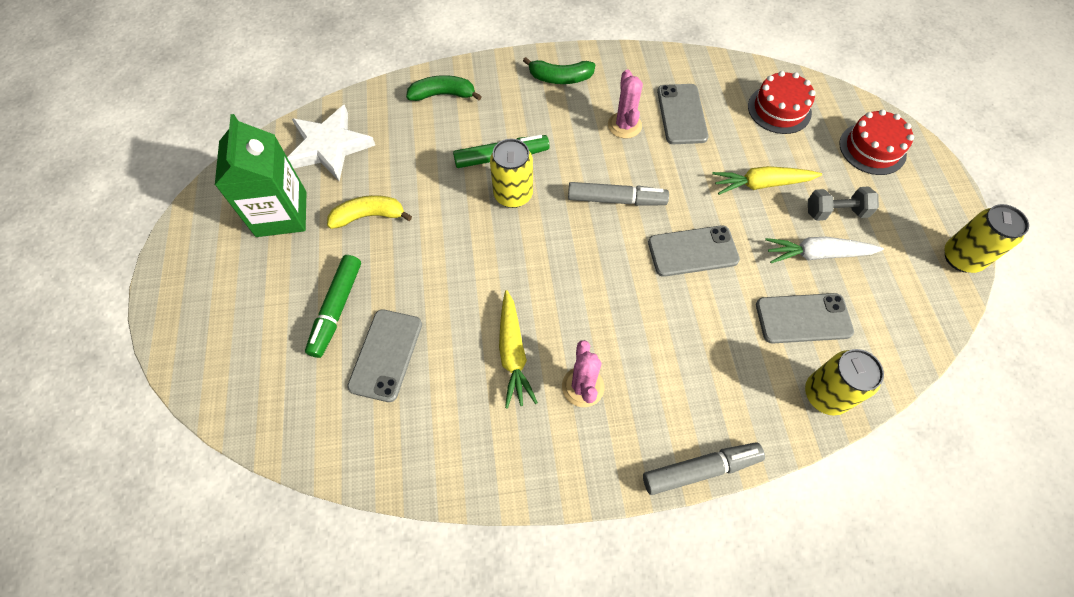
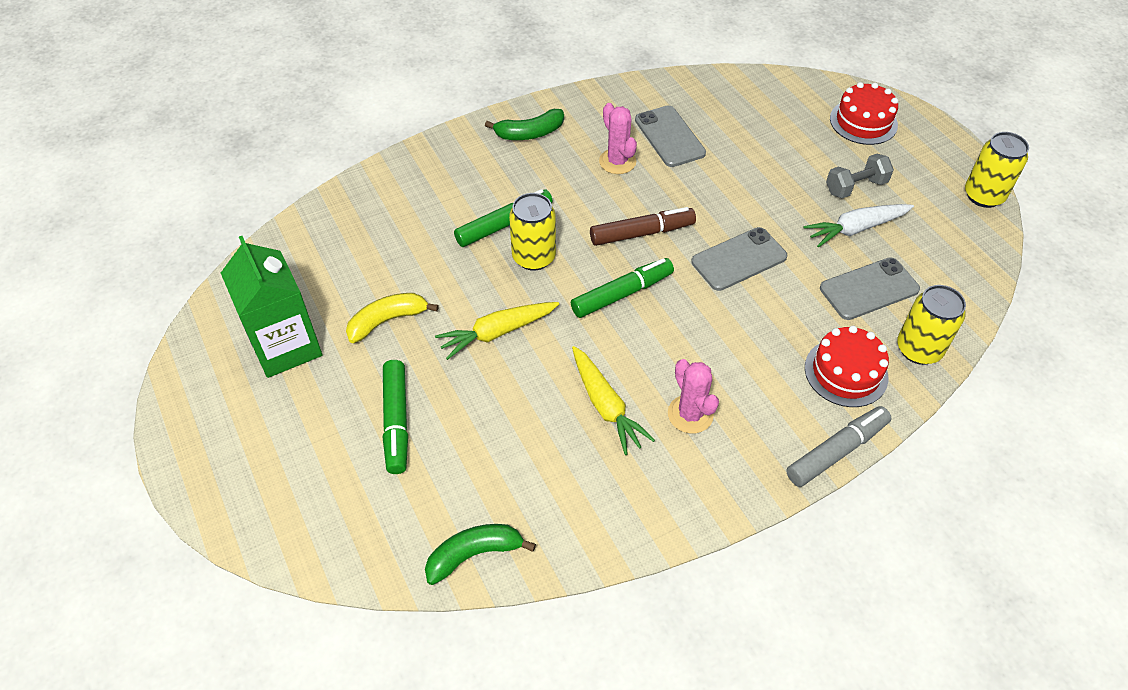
camera: 20 degrees left, 10 degrees down
white star [287,105,375,181] -> none
grey phone [347,309,422,402] -> none
green banana [406,75,482,101] -> green banana moved to [425,524,536,585]
grey marker [568,182,669,206] -> brown marker [590,207,696,246]
yellow carrot [712,166,822,195] -> yellow carrot moved to [435,302,559,360]
red cake [748,71,816,134] -> red cake moved to [805,326,889,407]
none -> green marker [571,258,674,318]

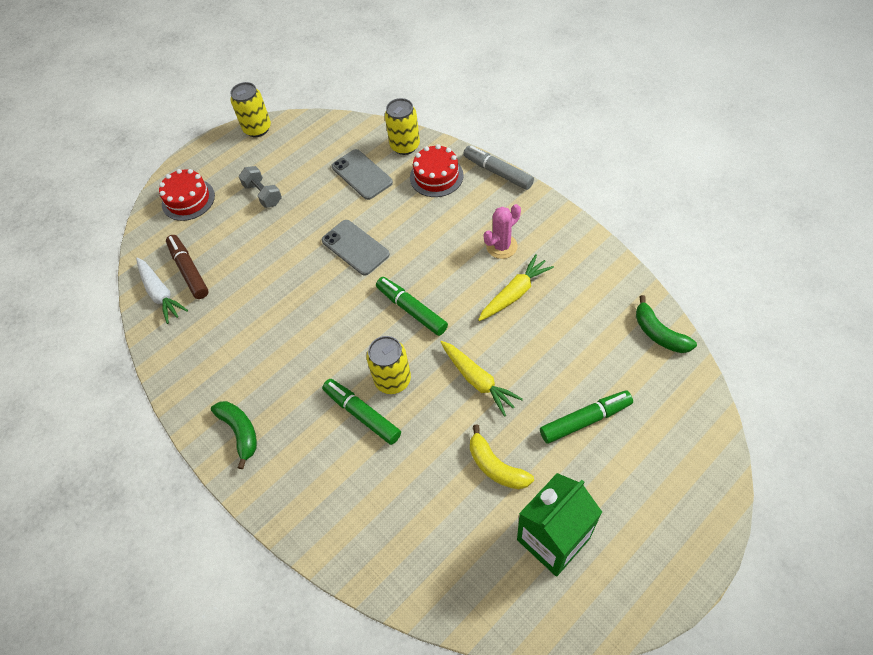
camera: 100 degrees left, 5 degrees up
brown marker [590,207,696,246] -> brown marker moved to [166,235,209,299]
pink cactus [599,103,637,174] -> none
grey phone [635,105,706,167] -> none
white carrot [803,204,914,247] -> white carrot moved to [136,257,188,324]

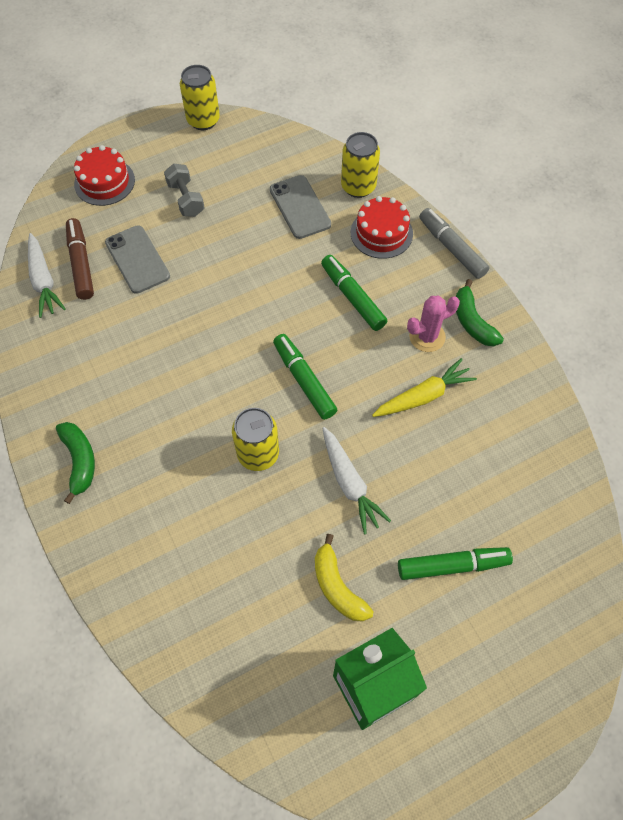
camera: 10 degrees right, 5 degrees up
grey phone [322,220,390,275] -> grey phone moved to [105,225,170,294]
green marker [322,379,401,445] -> green marker moved to [321,255,387,331]
yellow carrot [441,341,523,417] -> white carrot [322,427,391,534]
green banana [636,295,697,353] -> green banana moved to [456,279,504,346]

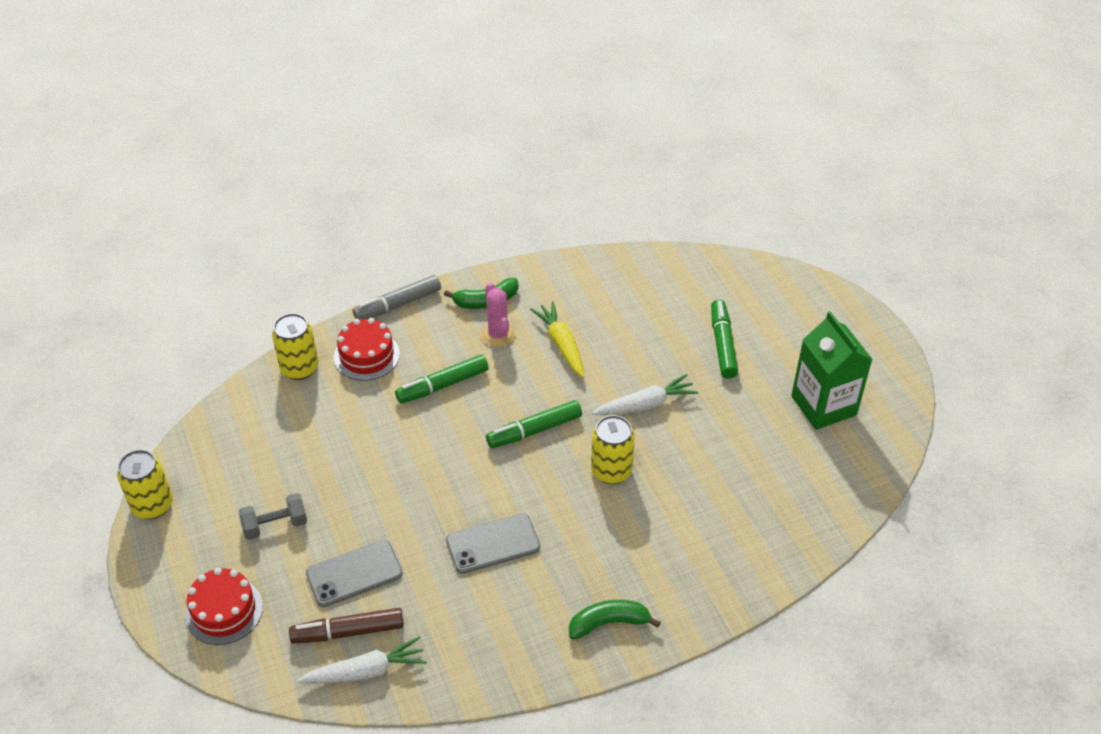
camera: 85 degrees left, 15 degrees down
grey phone [270,175,331,239] -> grey phone moved to [446,513,540,574]
yellow banana [315,534,374,622] -> none

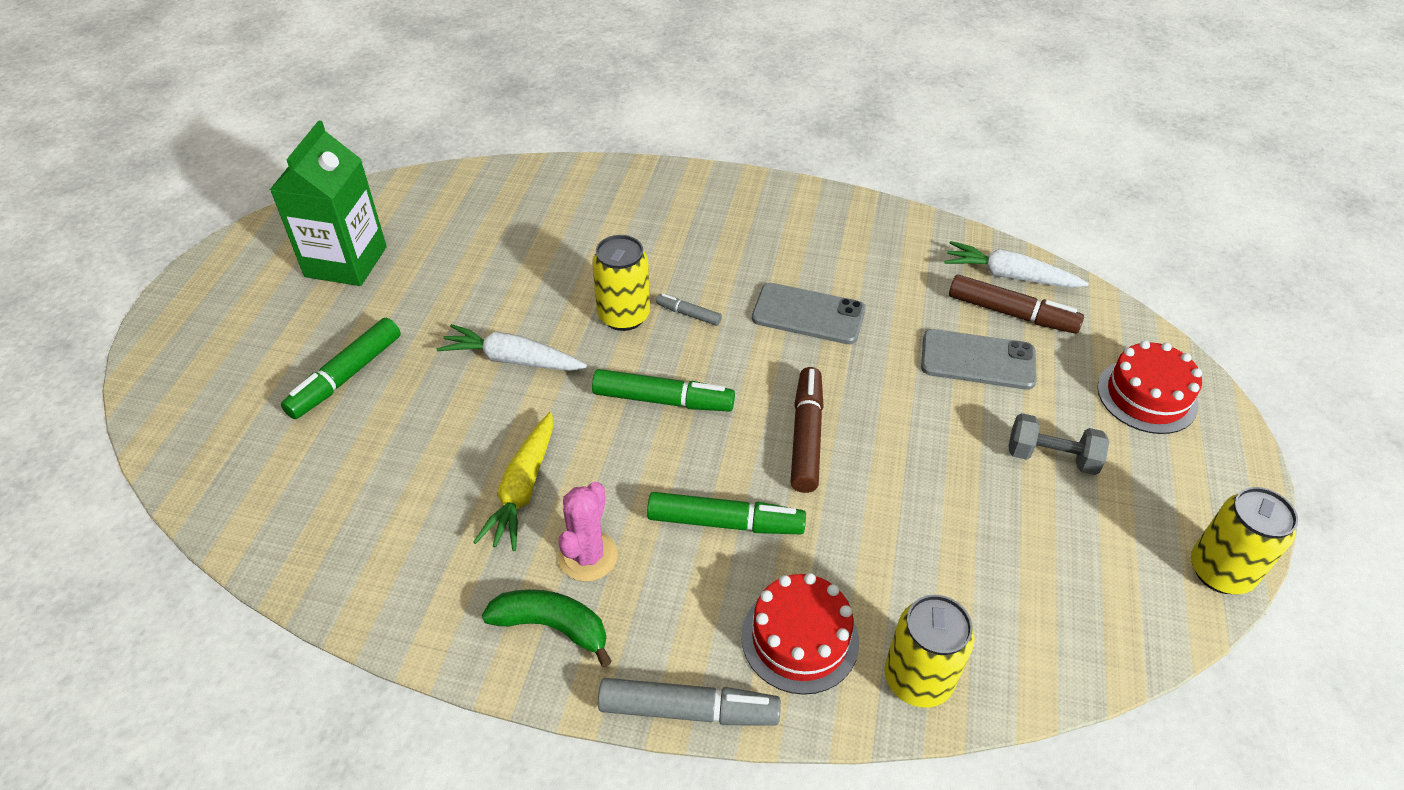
camera: 145 degrees left, 0 degrees up
green banana [569,600,661,640] -> none
none -> grey marker [656,294,722,326]
none -> brown marker [791,367,824,493]

